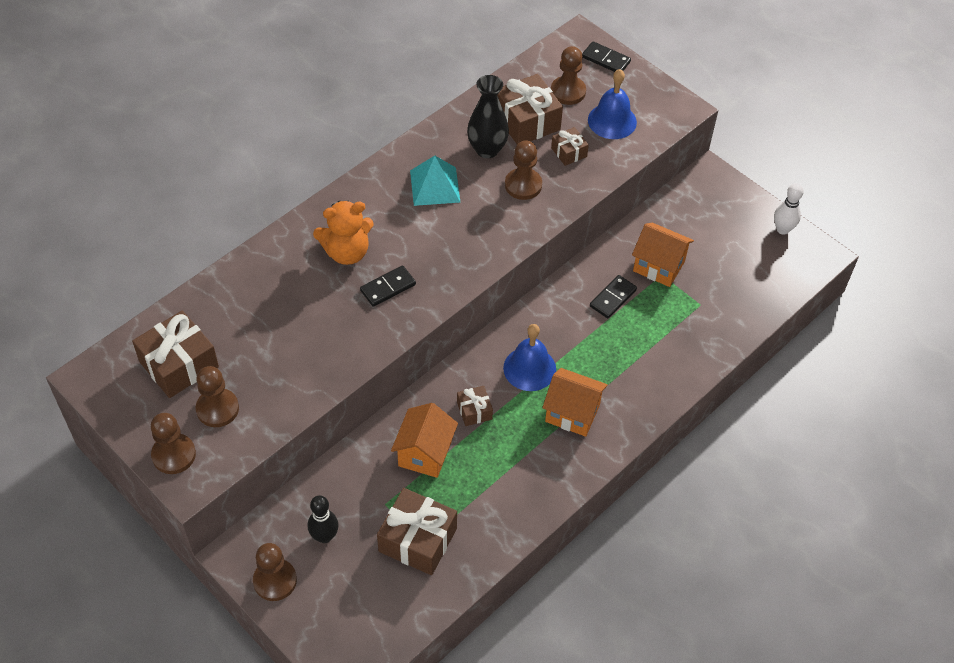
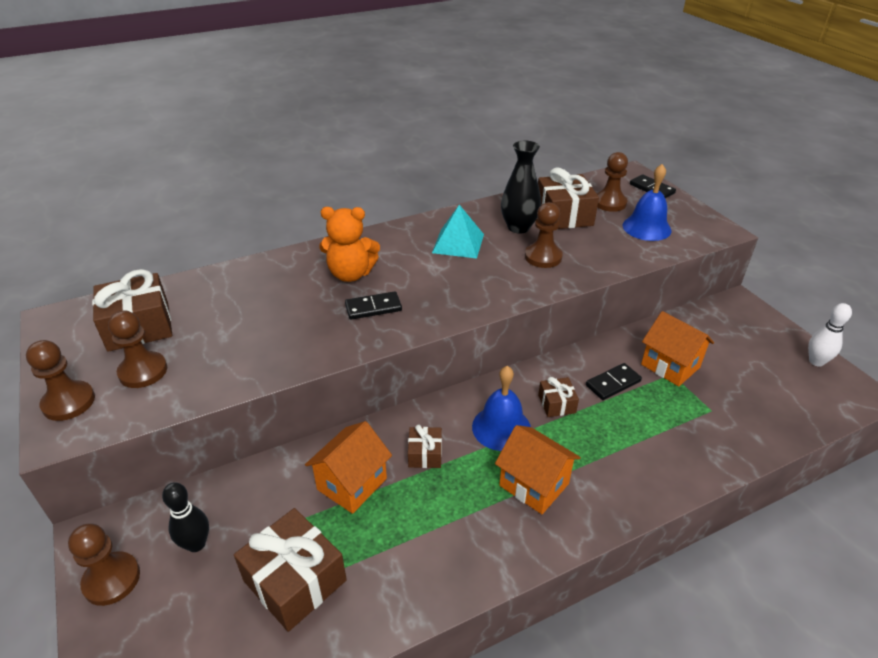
camera: 20 degrees right, 15 degrees down
brown gift [551,127,589,166] -> brown gift moved to [538,377,579,417]

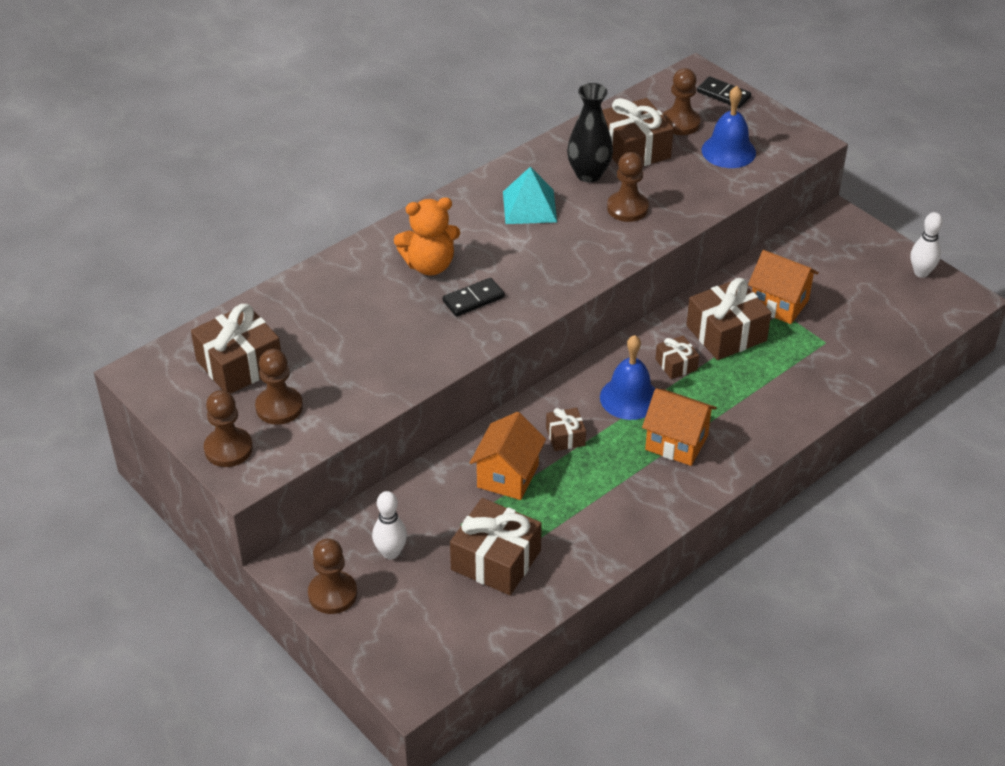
camera: 15 degrees left, 5 degrees up
black bowling pin [162,482,209,552] -> white bowling pin [372,491,407,560]
black domino [586,363,642,400] -> brown gift [686,278,771,360]

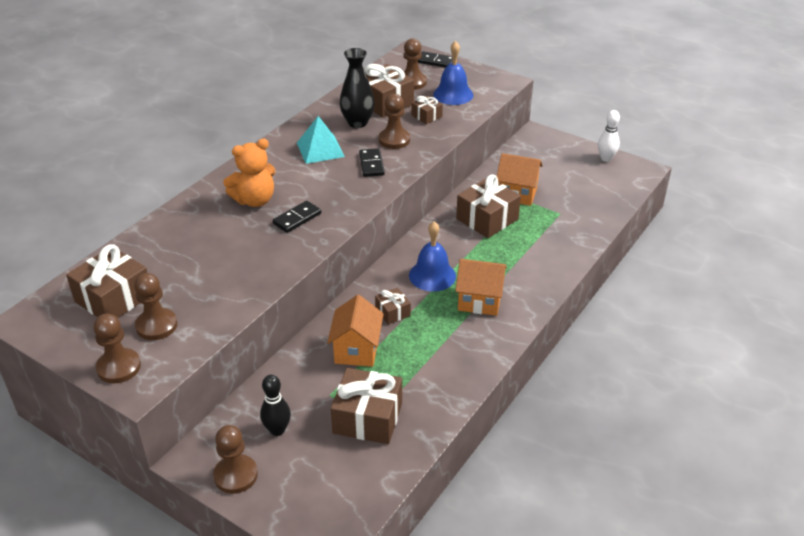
camera: 15 degrees left, 5 degrees down
white bowling pin [372,491,407,560] -> black bowling pin [260,375,291,436]
brown gift [656,336,699,379] -> brown gift moved to [411,96,443,124]
none -> black domino [359,148,385,177]

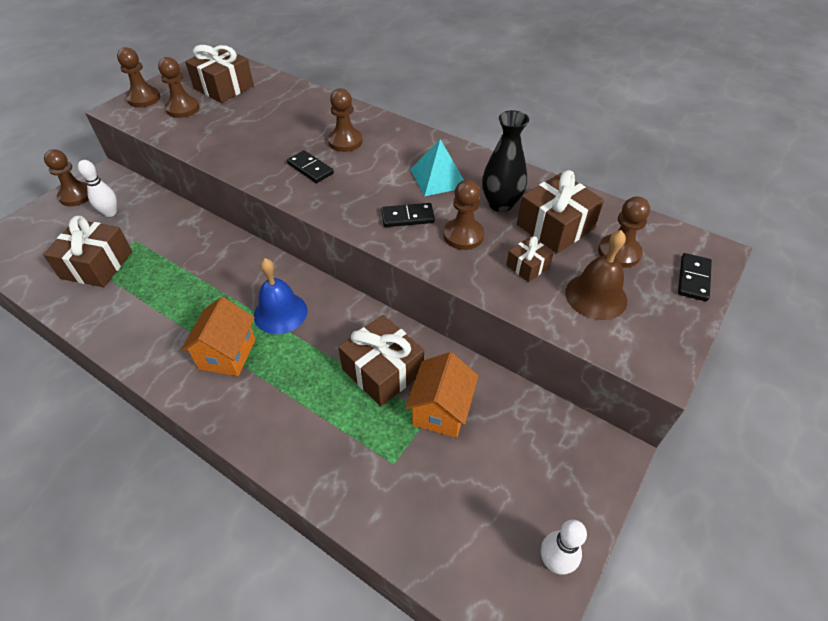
camera: 90 degrees right, 10 degrees up
orange teddy bear [223,139,276,207] -> brown pawn [328,88,363,152]
black bowling pin [260,375,291,436] -> white bowling pin [78,160,117,217]
orange house [327,295,384,367] -> none
brown gift [375,288,411,325] -> none
blue bell [433,41,473,105] -> brown bell [565,230,627,320]

